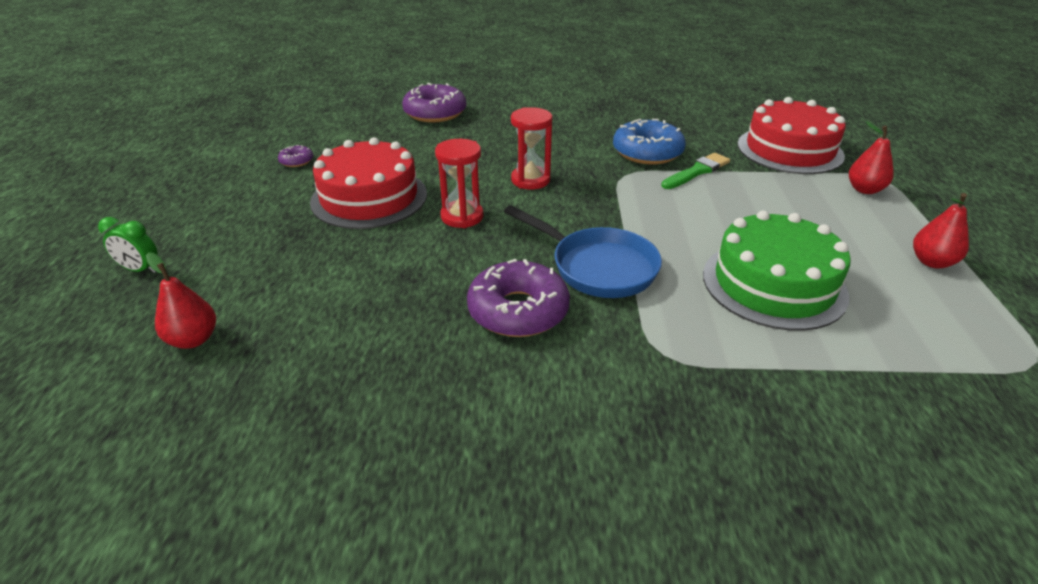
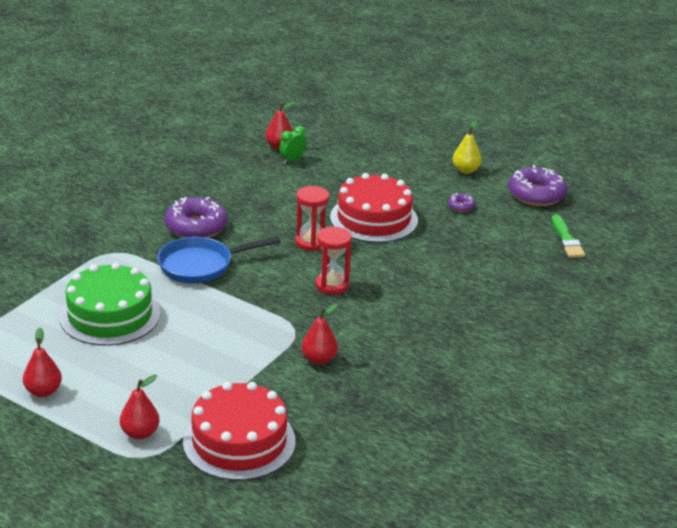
camera: 120 degrees right, 5 degrees down
green clock [98,217,158,273] -> green clock moved to [279,126,307,164]
purple donut [402,83,466,123] -> purple donut moved to [508,165,567,206]
blue donut [613,119,686,165] -> red pear [302,303,338,365]
green brush [661,153,730,189] -> green brush moved to [552,214,585,258]
none -> yellow pear [452,120,482,174]

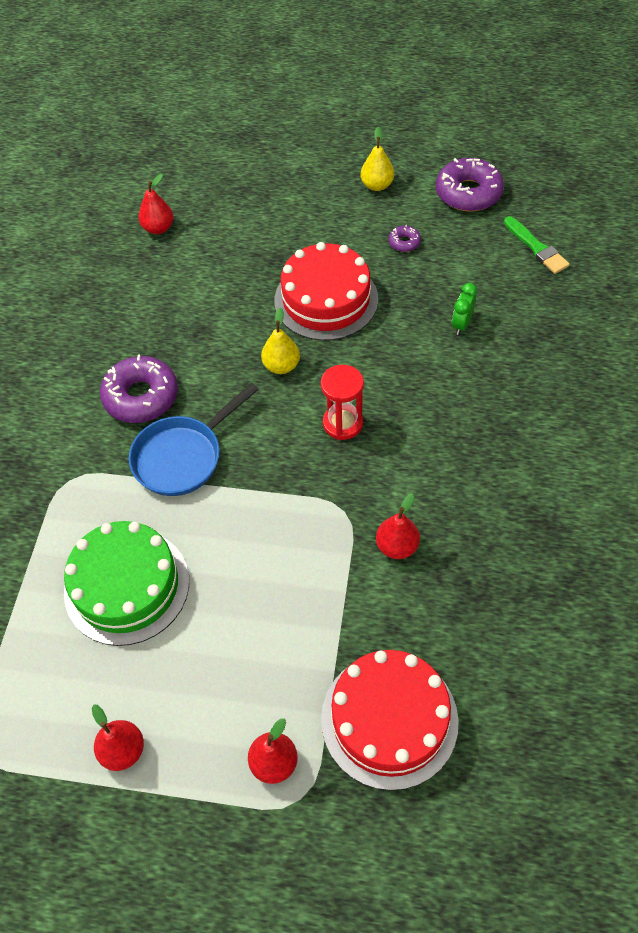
camera: 20 degrees left, 25 degrees up
green clock [279,126,307,164] -> green clock moved to [452,283,477,335]
red hourglass [295,186,329,251] -> yellow pear [261,307,300,374]

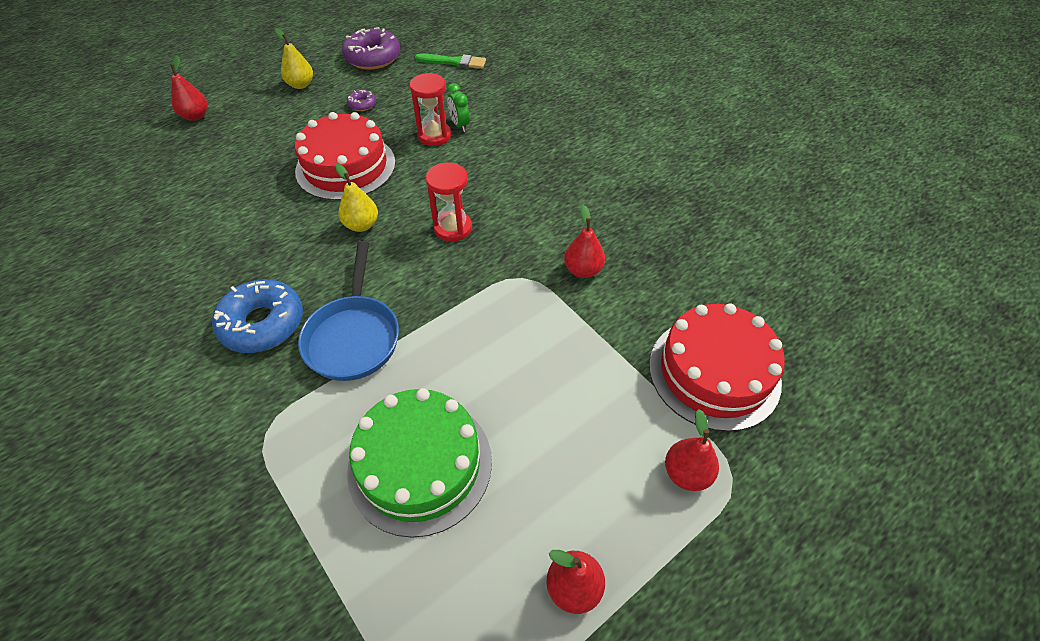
camera: 50 degrees left, 5 degrees down
purple donut [100,355,178,423] -> blue donut [212,279,303,353]
red pear [138,174,173,234] -> red pear moved to [171,56,208,121]
none -> red hourglass [410,73,451,146]

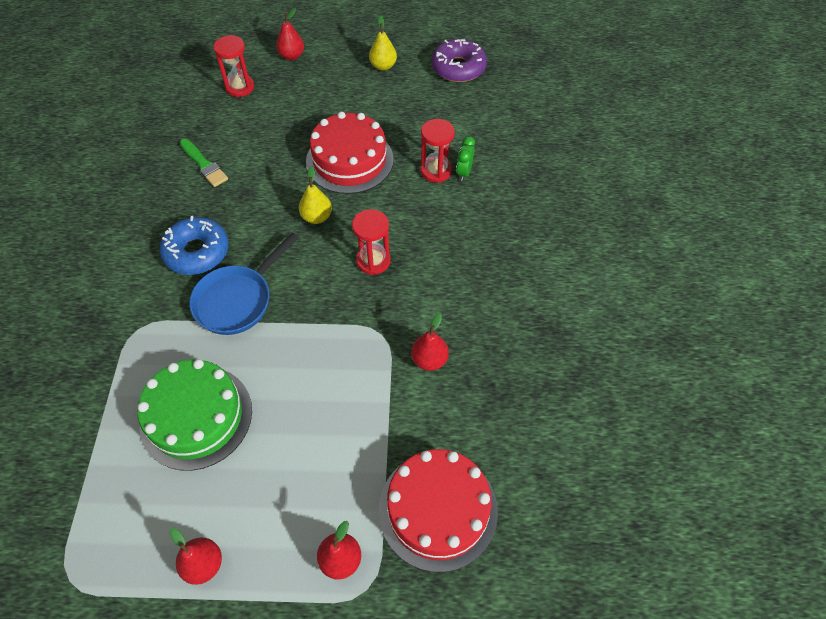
camera: 40 degrees right, 5 degrees up
purple donut [347,90,376,111] -> none
green brush [415,54,486,69] -> green brush moved to [180,139,228,187]
none -> red hourglass [213,35,254,97]

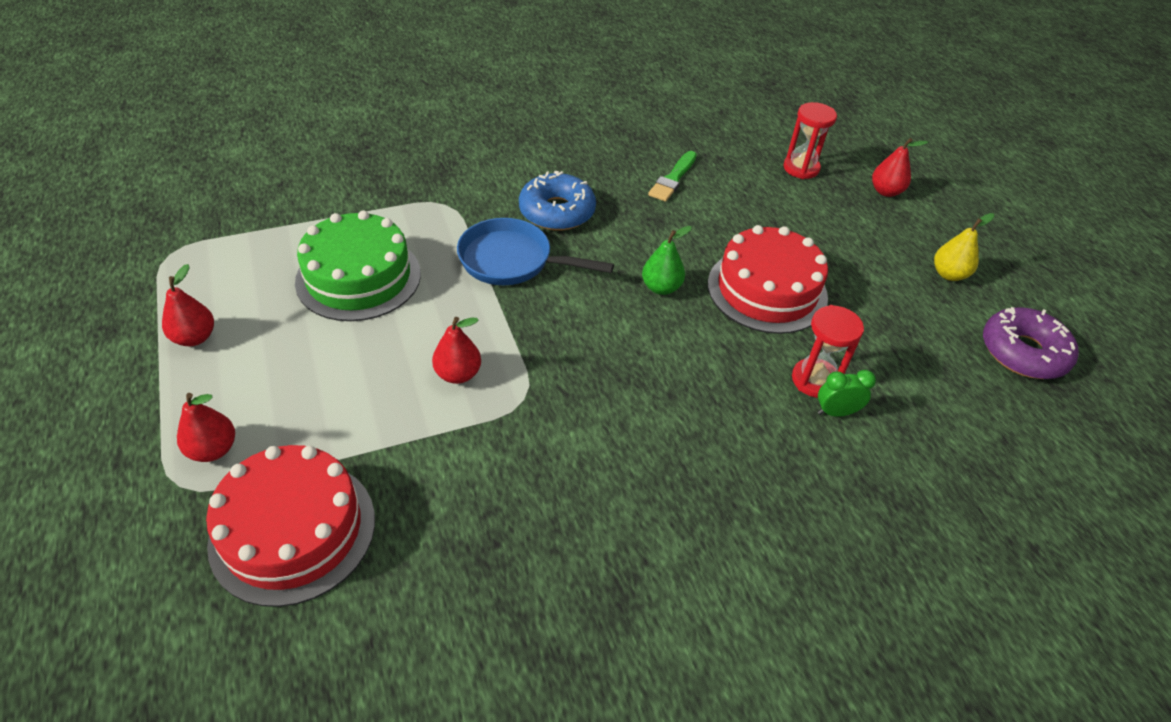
camera: 65 degrees right, 10 degrees down
yellow pear [299,166,332,224] -> green pear [642,226,692,295]
red hourglass [352,209,391,275] -> none
red pear [411,313,449,371] -> red pear moved to [432,317,481,384]

